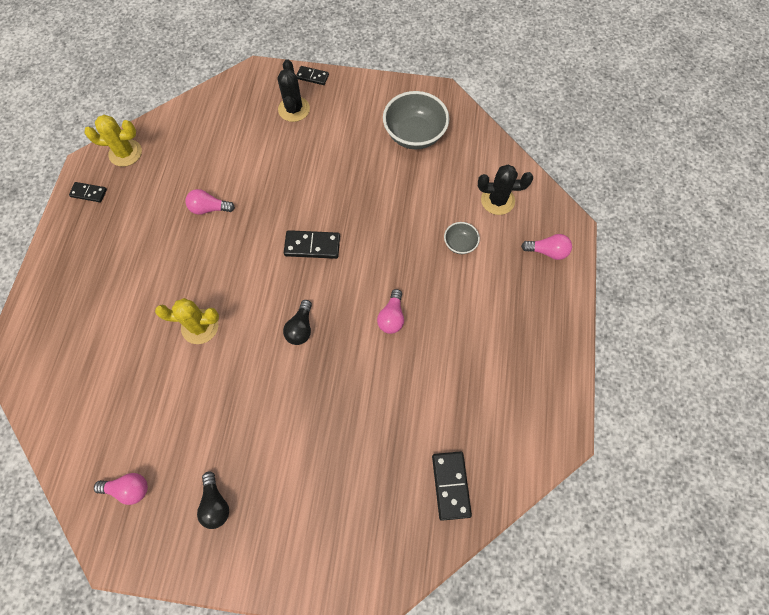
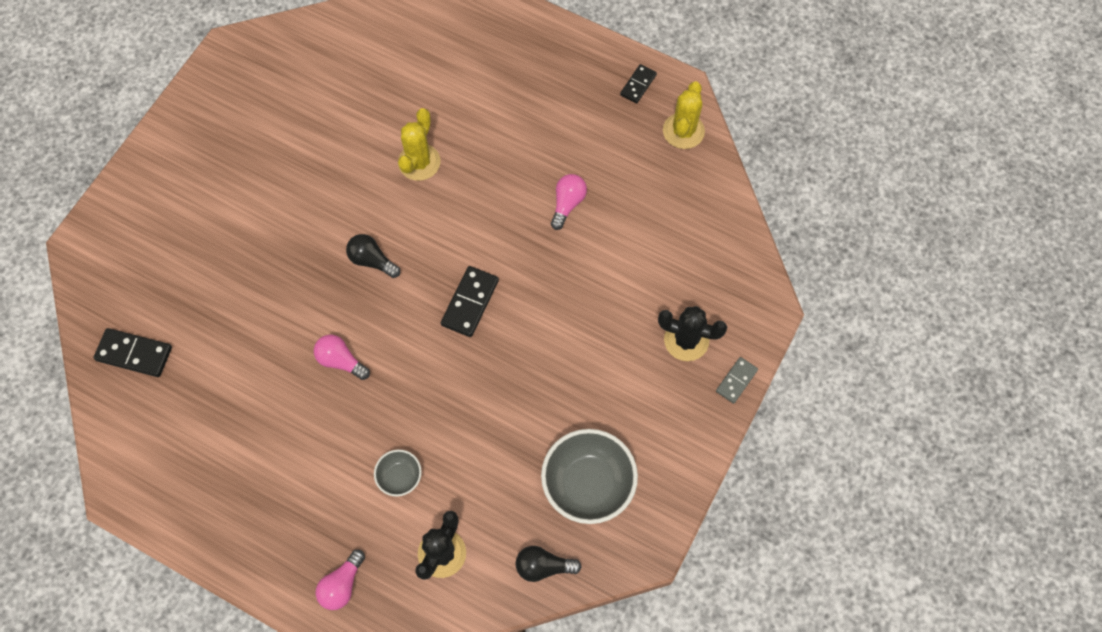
camera: 110 degrees right, 0 degrees up
pink light bulb [94,473,148,505] -> none
black light bulb [197,472,229,529] -> black light bulb moved to [516,546,581,582]
black domino [296,66,329,85] -> grey domino [716,357,758,404]

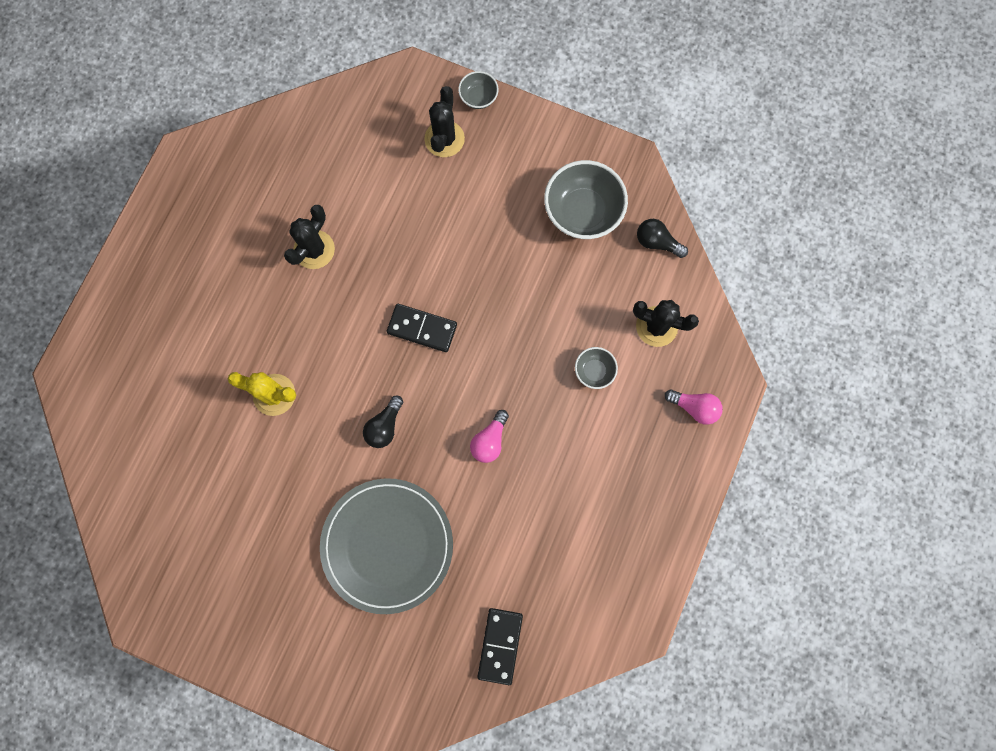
camera: 95 degrees left, 10 degrees up
black light bulb [516,546,581,582] -> black light bulb turned 120 degrees clockwise [637,219,688,258]
pink light bulb [551,174,587,230] -> black cactus [284,205,335,269]
black domino [620,64,657,103] -> none
yellow cactus [663,81,705,149] -> none
grey domino [716,357,758,404] -> grey bowl [458,71,499,109]
none -> grey plate [320,478,453,614]

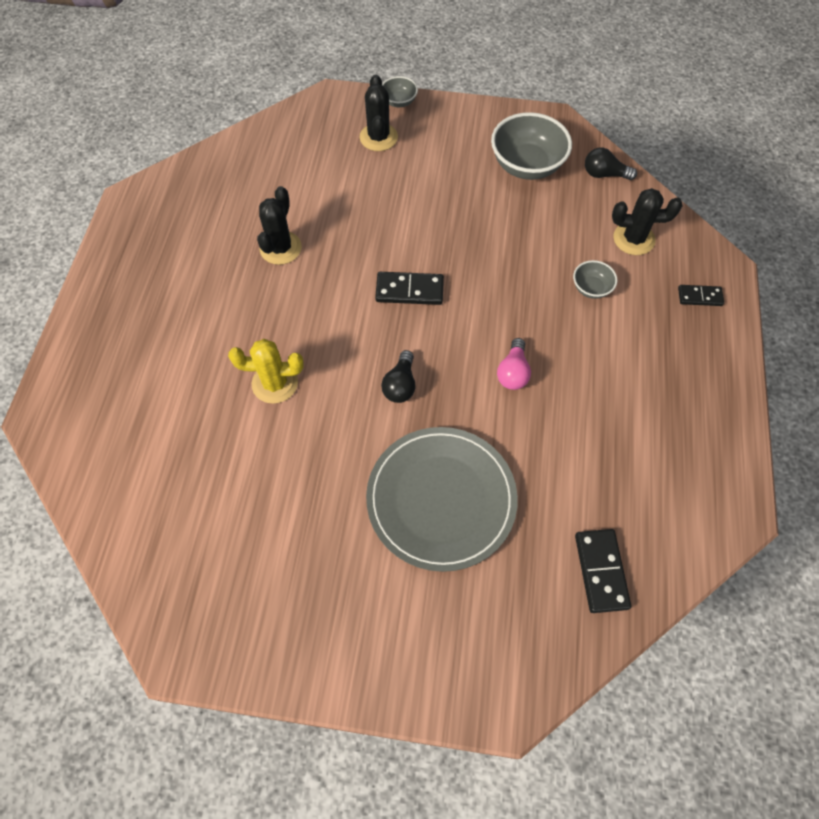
camera: 15 degrees left, 15 degrees down
pink light bulb [665,389,723,425] -> black domino [678,285,724,306]

